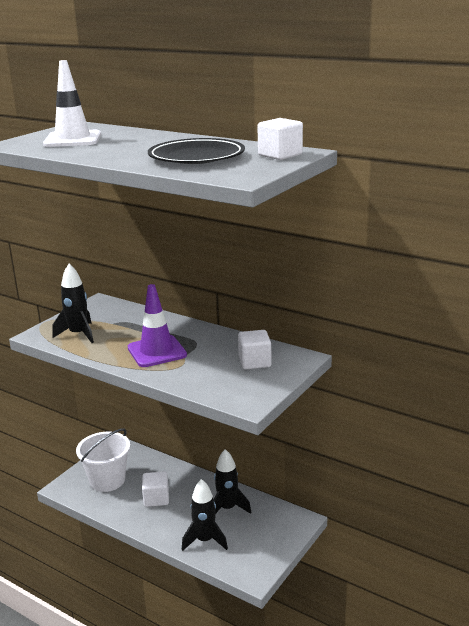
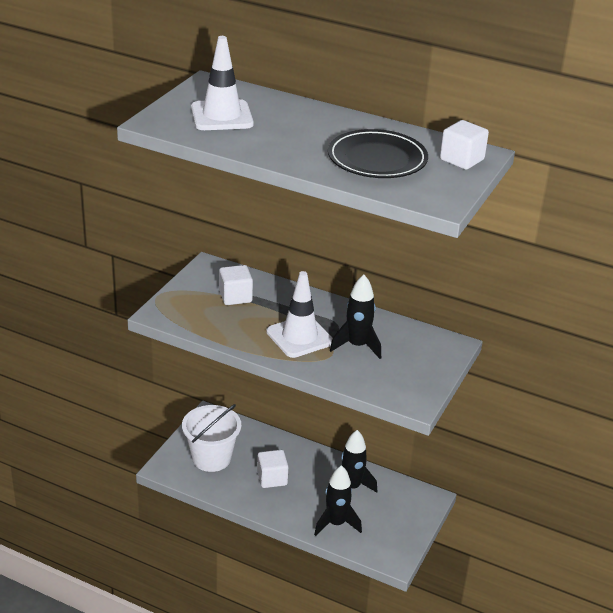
camera: 10 degrees left, 10 degrees up
black rocket [52,264,94,343] -> black rocket moved to [330,275,381,359]
purple traffic cone [128,284,187,367] -> white traffic cone [266,271,332,358]
white cube [238,330,272,369] -> white cube moved to [219,265,253,305]

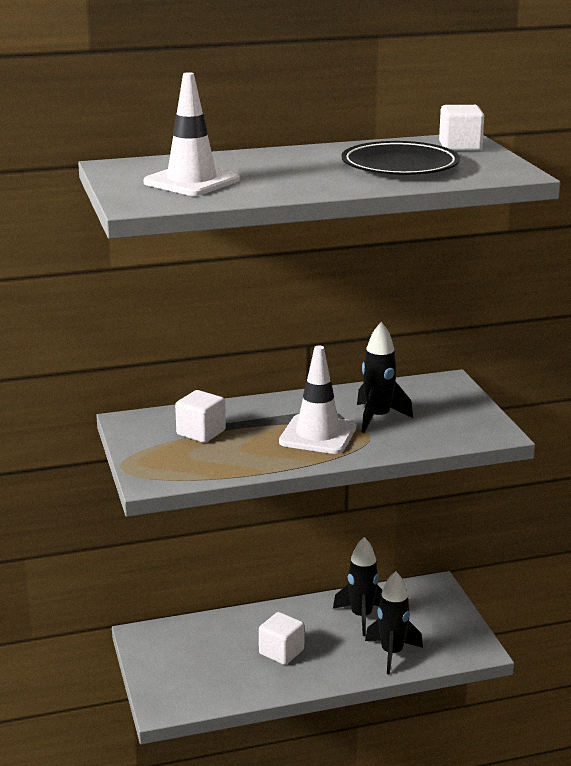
camera: 40 degrees left, 10 degrees down
white bucket [182,404,241,472] -> none

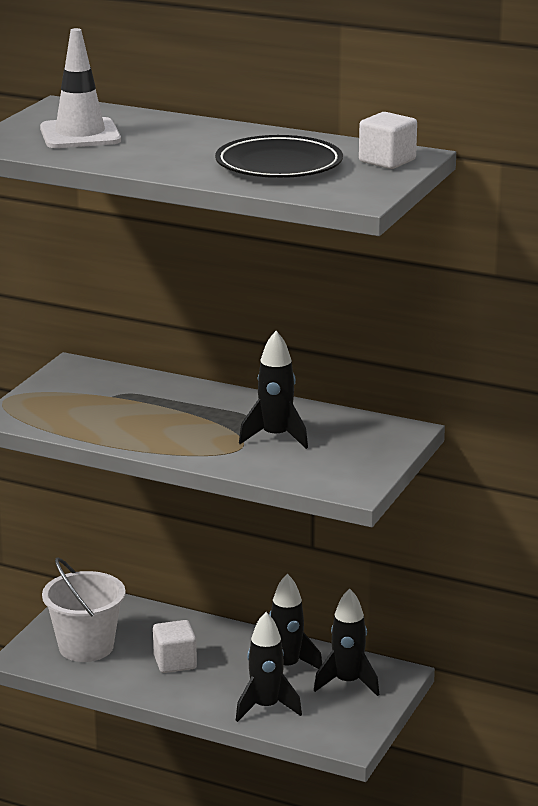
camera: 40 degrees right, 0 degrees up
white cube [175,390,226,443] -> none
white traffic cone [279,346,356,454] -> none
none -> white bucket [42,557,126,662]
none -> black rocket [314,589,379,696]

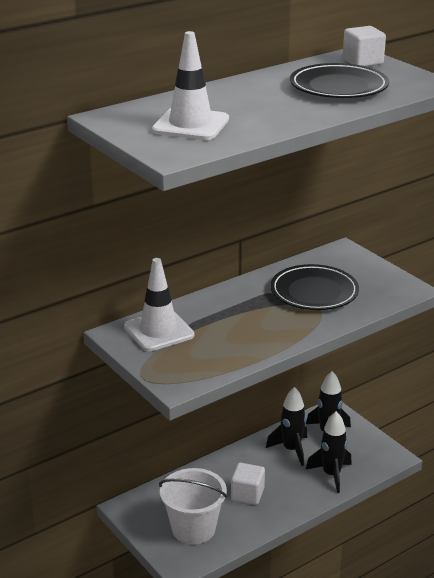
camera: 60 degrees left, 5 degrees up
black rocket [239,331,308,449] -> black plate [271,264,359,310]
none -> white traffic cone [124,258,195,351]

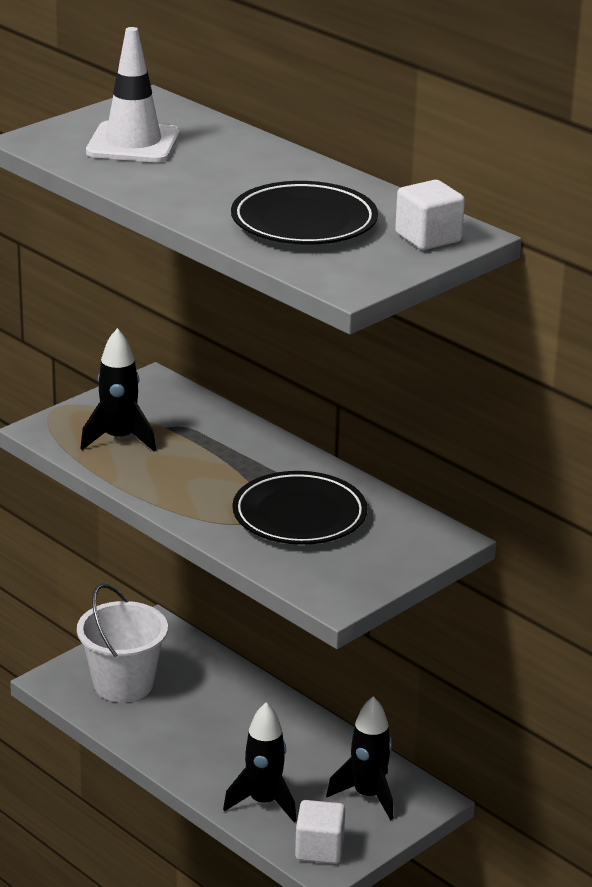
camera: 80 degrees right, 0 degrees up
white traffic cone [124,258,195,351] -> none
white cube [231,463,265,505] -> white cube moved to [295,800,345,864]
black rocket [266,387,307,466] -> black rocket moved to [80,328,156,451]

